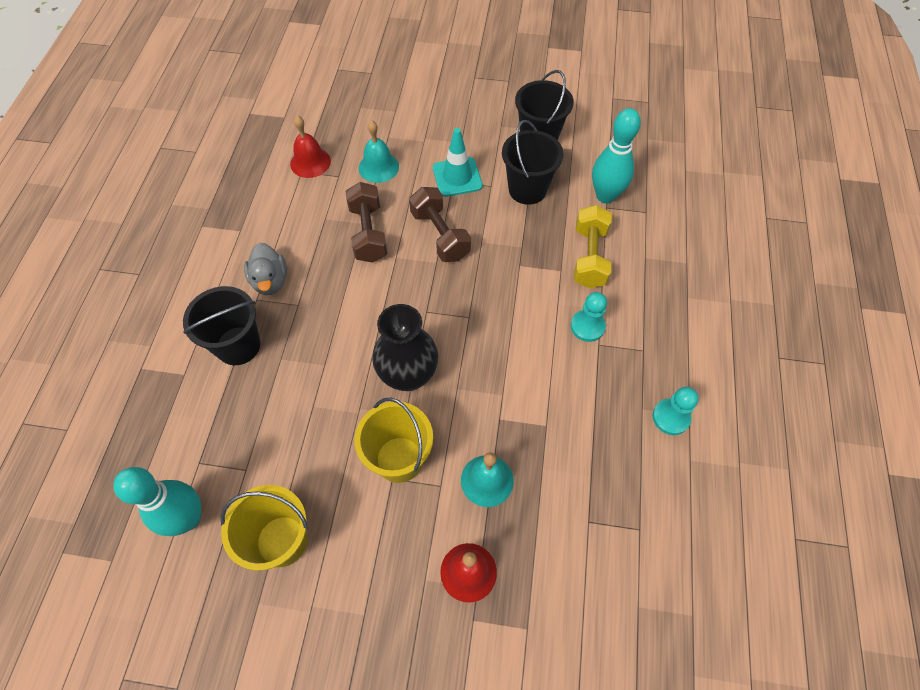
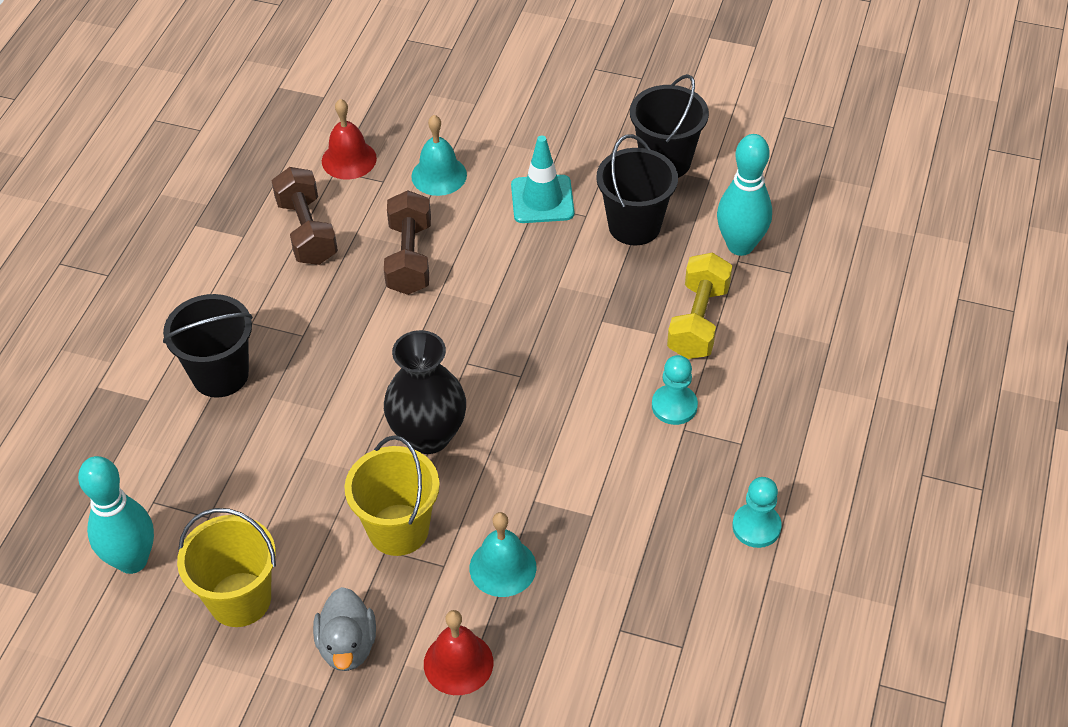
camera: 10 degrees right, 10 degrees down
grey duck [244,243,287,295] -> grey duck moved to [313,587,376,671]
brown dumbbell [409,187,471,262] -> brown dumbbell moved to [272,167,338,265]

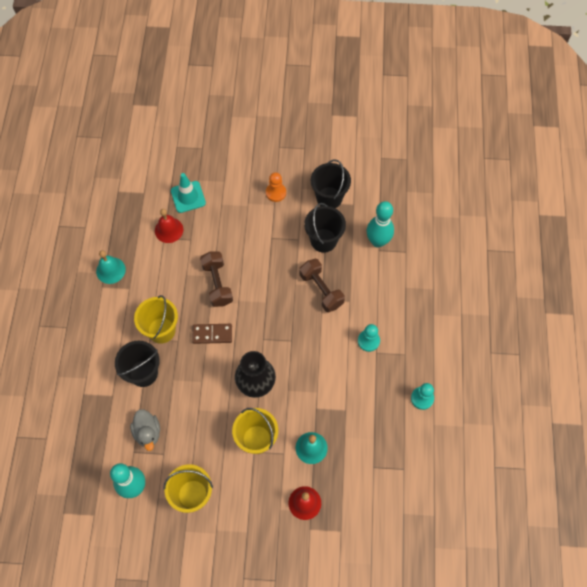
camera: 15 degrees left, 15 degrees up
brown dumbbell [272,167,338,265] -> brown dumbbell moved to [299,259,345,312]
grey duck [313,587,376,671] -> grey duck moved to [130,409,160,451]
turquoise bell [411,115,467,196] -> turquoise bell moved to [96,250,126,284]
turquoise traffic cone [511,135,574,223] -> turquoise traffic cone moved to [171,173,206,213]
yellow dumbbell [667,253,732,359] -> none
none -> yellow bucket [134,295,178,344]
none -> brown domino [192,324,232,344]
none -> orange pawn [266,172,286,202]

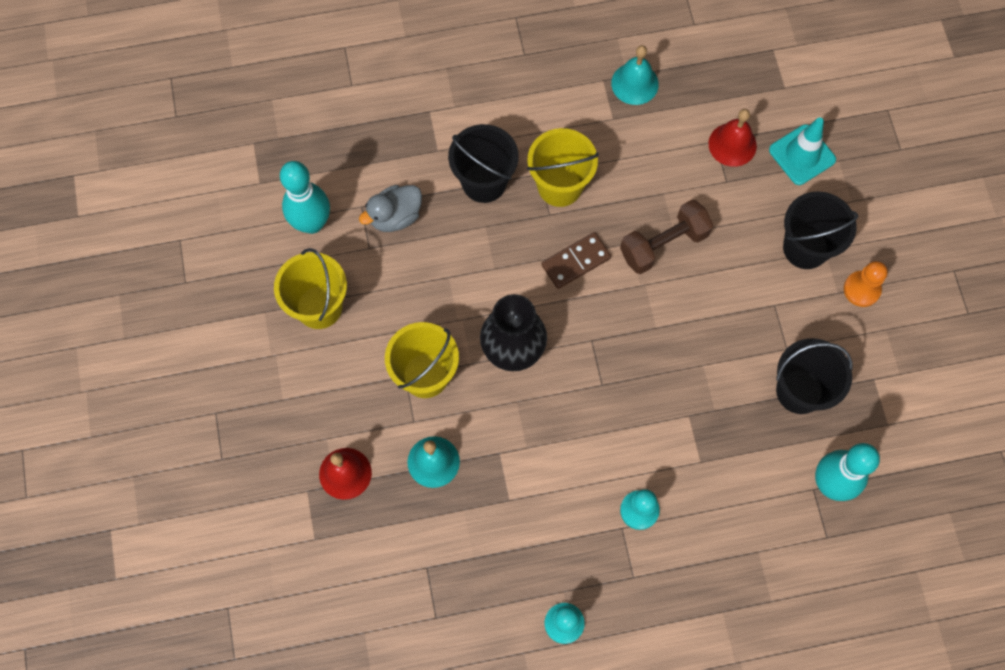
camera: 75 degrees right, 5 degrees up
brown domino [192,324,232,344] -> brown domino turned 75 degrees clockwise [541,232,611,289]
brown dumbbell [299,259,345,312] -> none
black bucket [311,159,351,208] -> black bucket moved to [783,191,858,269]

